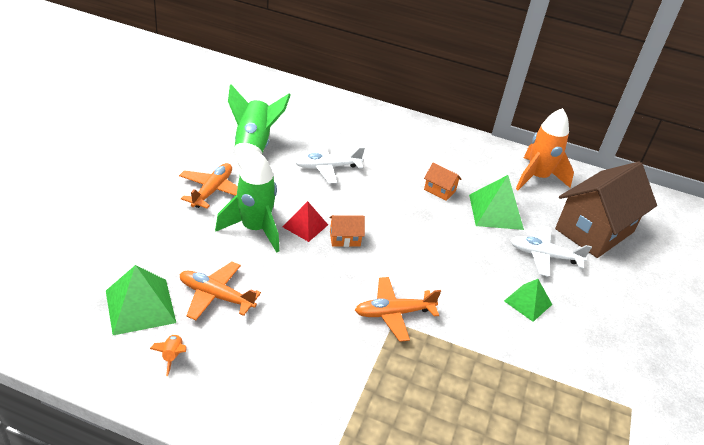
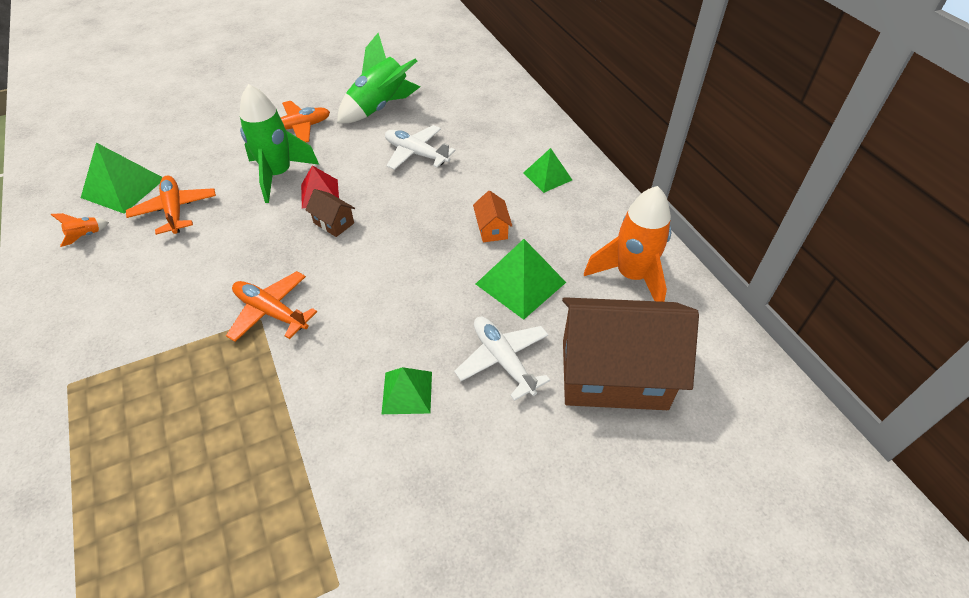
camera: 50 degrees right, 10 degrees up
orange house [329,215,365,247] -> brown house [306,189,355,237]
none -> green pyramid [523,148,572,193]

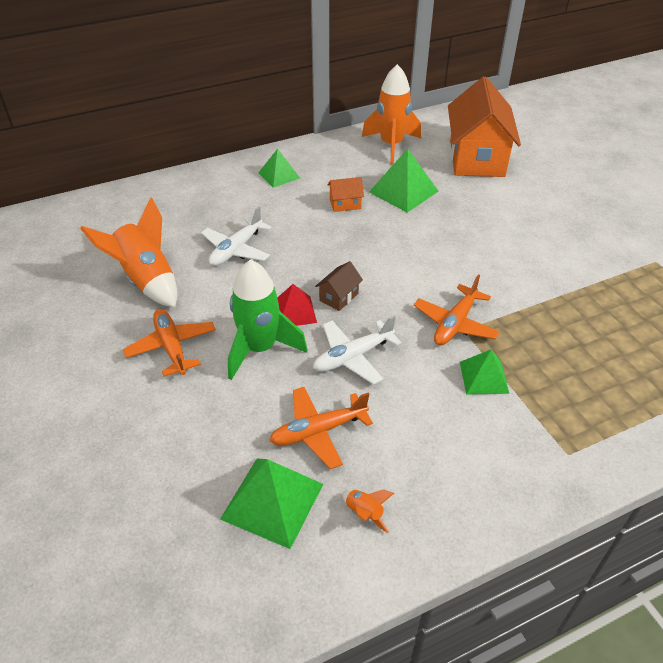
camera: 90 degrees left, 5 degrees down
green rocket [337,33,420,123] -> orange rocket [80,198,177,308]
green pyramid [382,367,432,414] -> green pyramid moved to [460,350,509,394]
white plane [454,317,550,401] -> white plane moved to [313,315,402,385]
brown house [562,297,699,410] -> orange house [448,76,521,177]

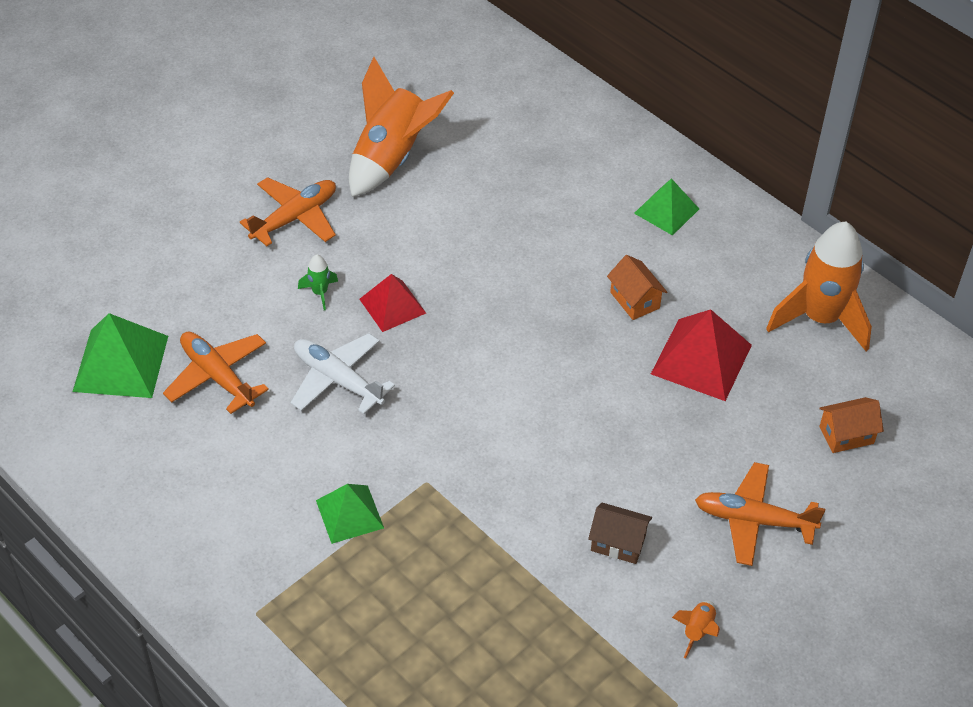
camera: 70 degrees right, 5 degrees up
white plane [201,206,272,266] -> none
green rocket [228,259,308,380] -> green rocket [298,255,338,310], size x0.41
brown house [315,261,363,311] -> brown house moved to [588,502,652,564]
orange rocket [342,489,394,533] -> orange rocket moved to [672,600,720,658]
green pyramid [369,149,438,213] -> red pyramid [651,309,752,401]
orange plane [414,274,500,345] -> orange plane moved to [695,462,825,566]
orange house [448,76,521,177] -> orange house [819,397,884,453], size x0.40

